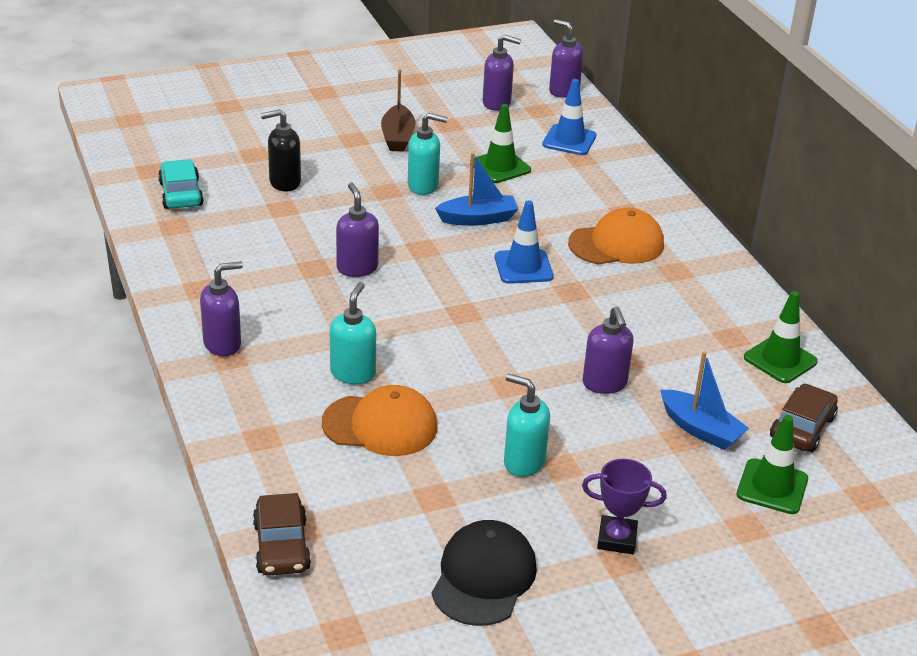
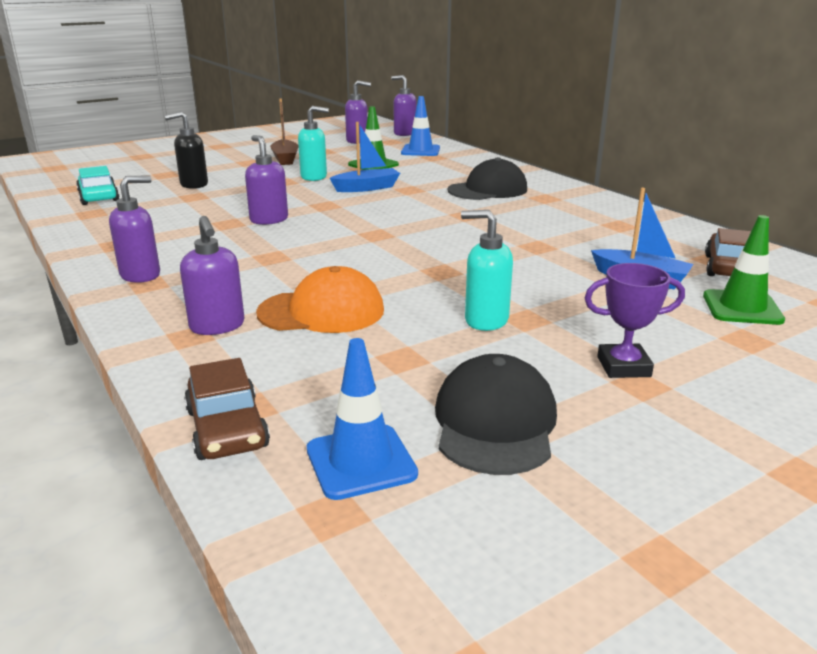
camera: 10 degrees left, 10 degrees down
turquoise soap dispenser [330,282,376,384] -> none
blue traffic cone [495,200,553,284] -> blue traffic cone moved to [307,338,418,500]
orange cap [568,208,664,265] -> black cap [448,157,527,200]
purple soap dispenser [583,307,634,394] -> purple soap dispenser moved to [180,216,245,335]
green traffic cone [744,291,818,383] -> none

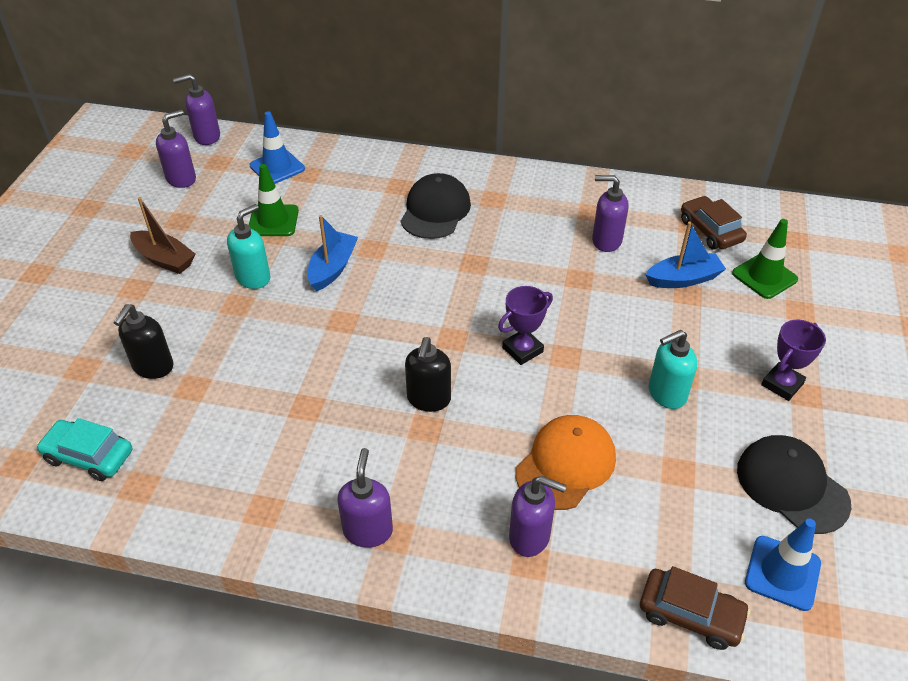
camera: 45 degrees left, 20 degrees up
purple soap dispenser [245,135,288,225] -> purple soap dispenser moved to [592,175,628,252]
none -> black soap dispenser [405,337,451,412]
none -> purple trophy [498,286,553,365]

